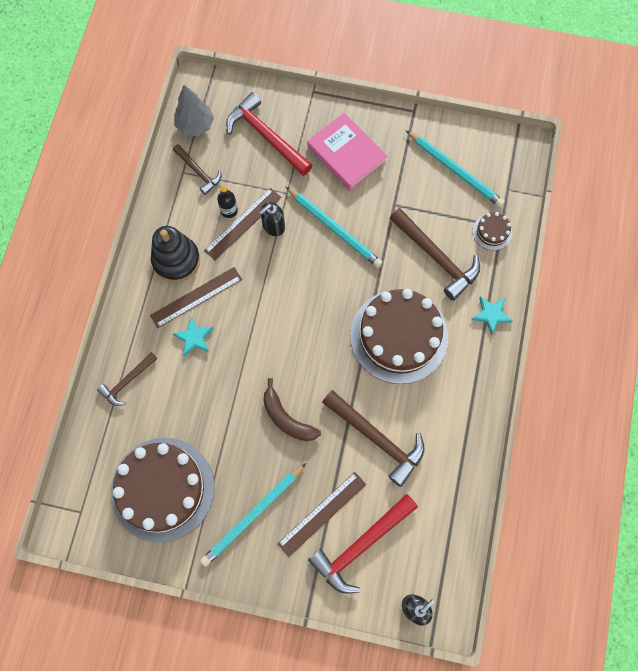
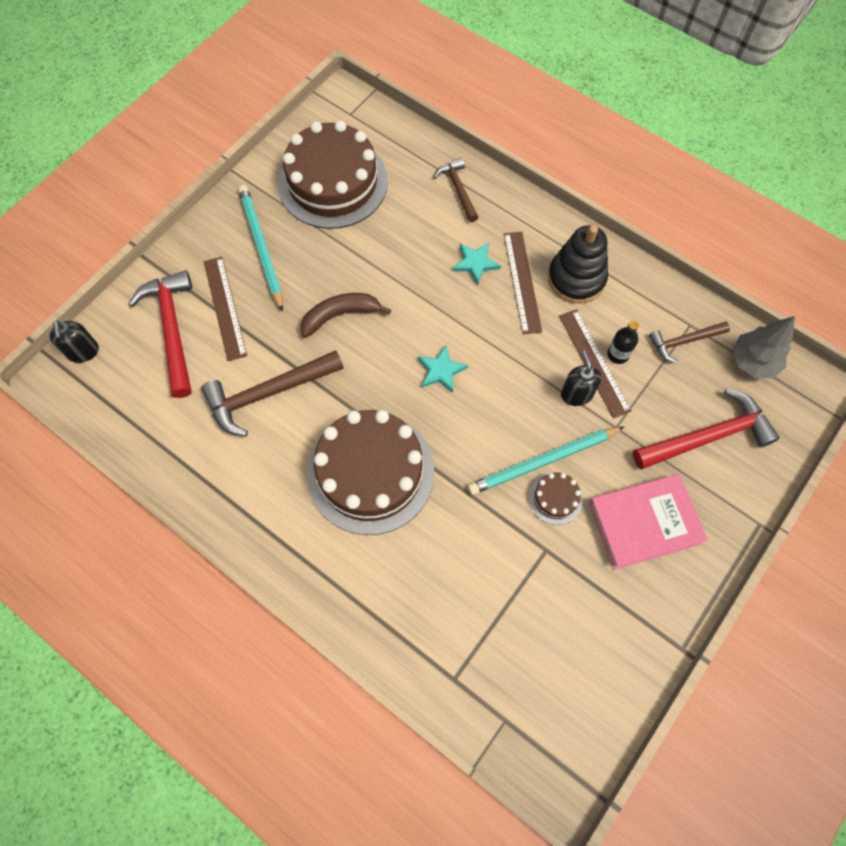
camera: 115 degrees right, 5 degrees down
brown hammer [389,208,480,301] -> none
turquoise pencil [406,130,505,207] -> none
turquoise star [471,296,513,335] -> turquoise star moved to [418,345,468,393]
brown cake [473,212,512,250] -> brown cake moved to [528,472,583,525]

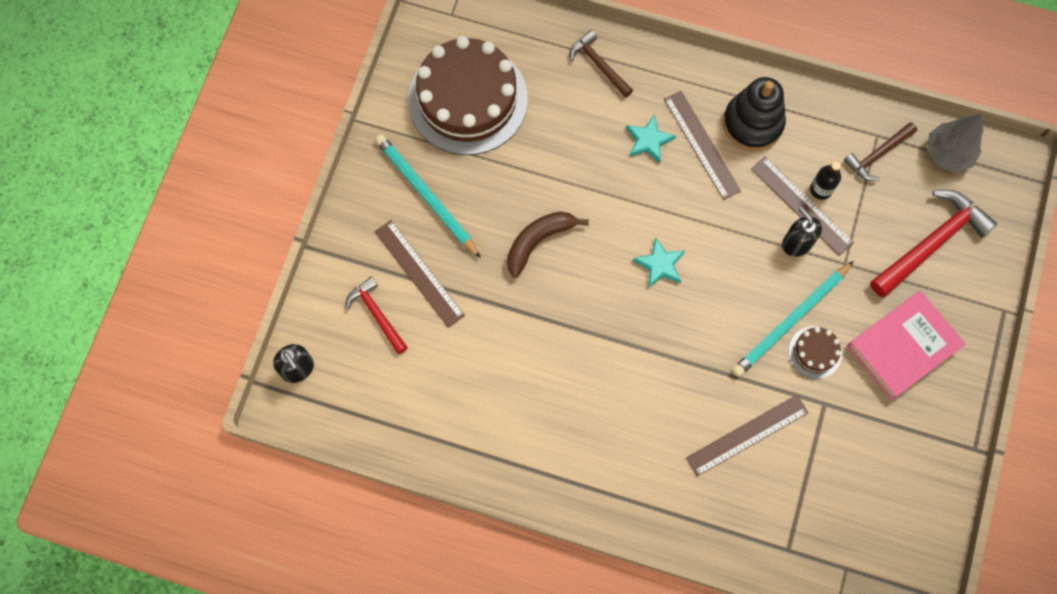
camera: 20 degrees left, 5 degrees up
red hammer [128,270,192,398] -> red hammer [346,277,408,354], size x0.58
brown hammer [201,350,344,437] -> none
brown cake [306,410,435,535] -> none
none -> brown ruler [686,395,809,477]

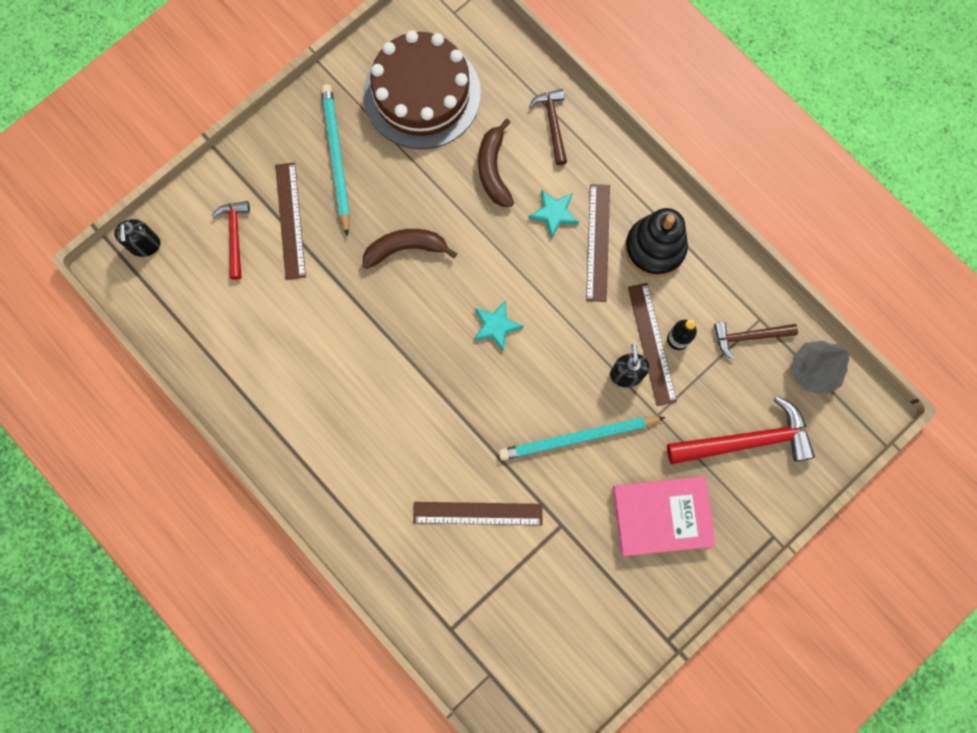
camera: 30 degrees right, 5 degrees up
brown cake [788,326,842,379] -> none
none -> brown banana [478,119,514,207]

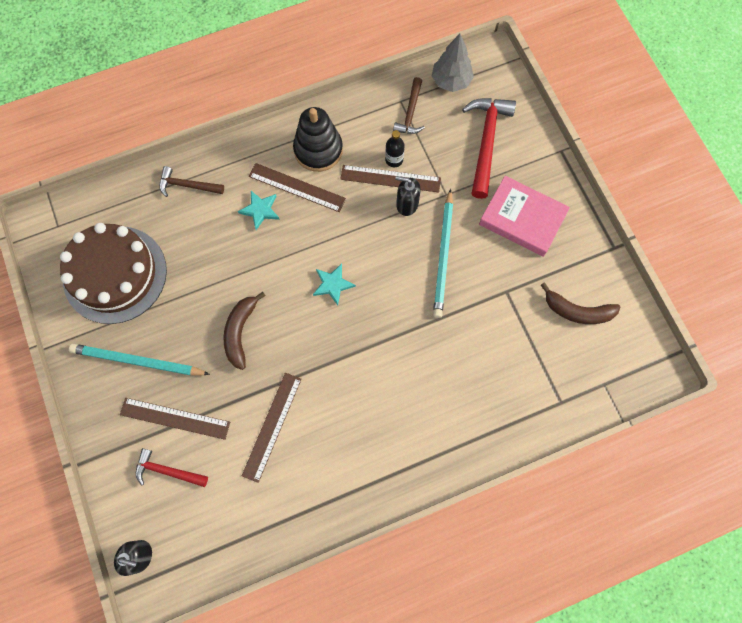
camera: 70 degrees left, 5 degrees down
brown ruler [413,502,543,525] -> brown ruler moved to [242,373,302,483]
brown banana [478,119,514,207] -> brown banana moved to [541,282,620,324]
pink book [613,476,716,556] -> pink book turned 75 degrees counterclockwise [479,176,570,257]

